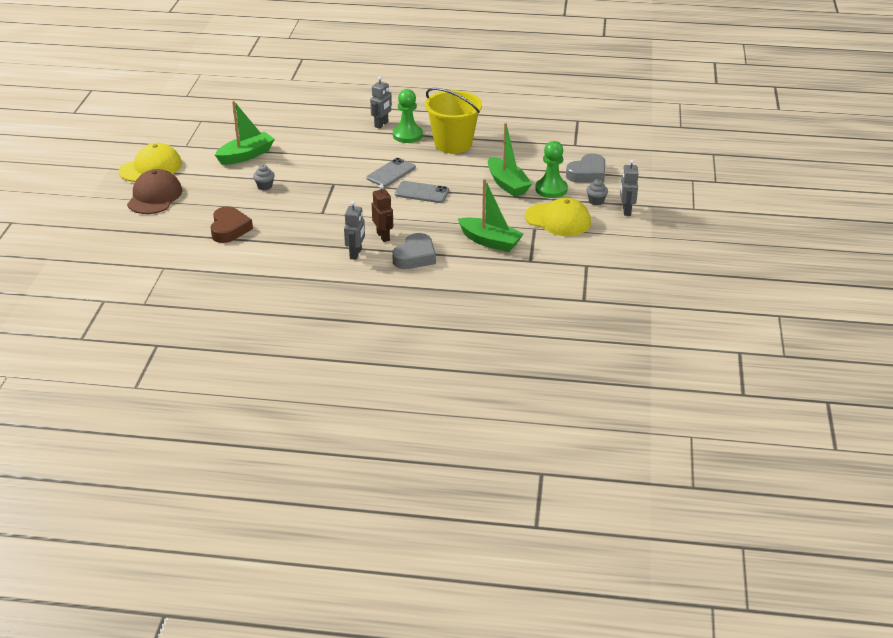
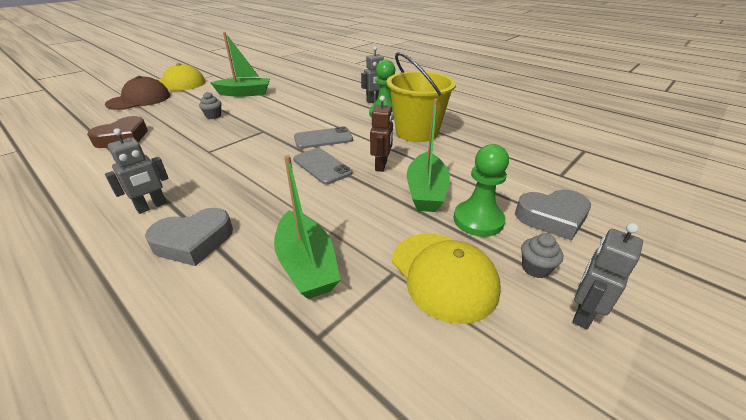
camera: 35 degrees right, 0 degrees up
brown robot [372,184,393,242] -> brown robot moved to [370,96,393,172]

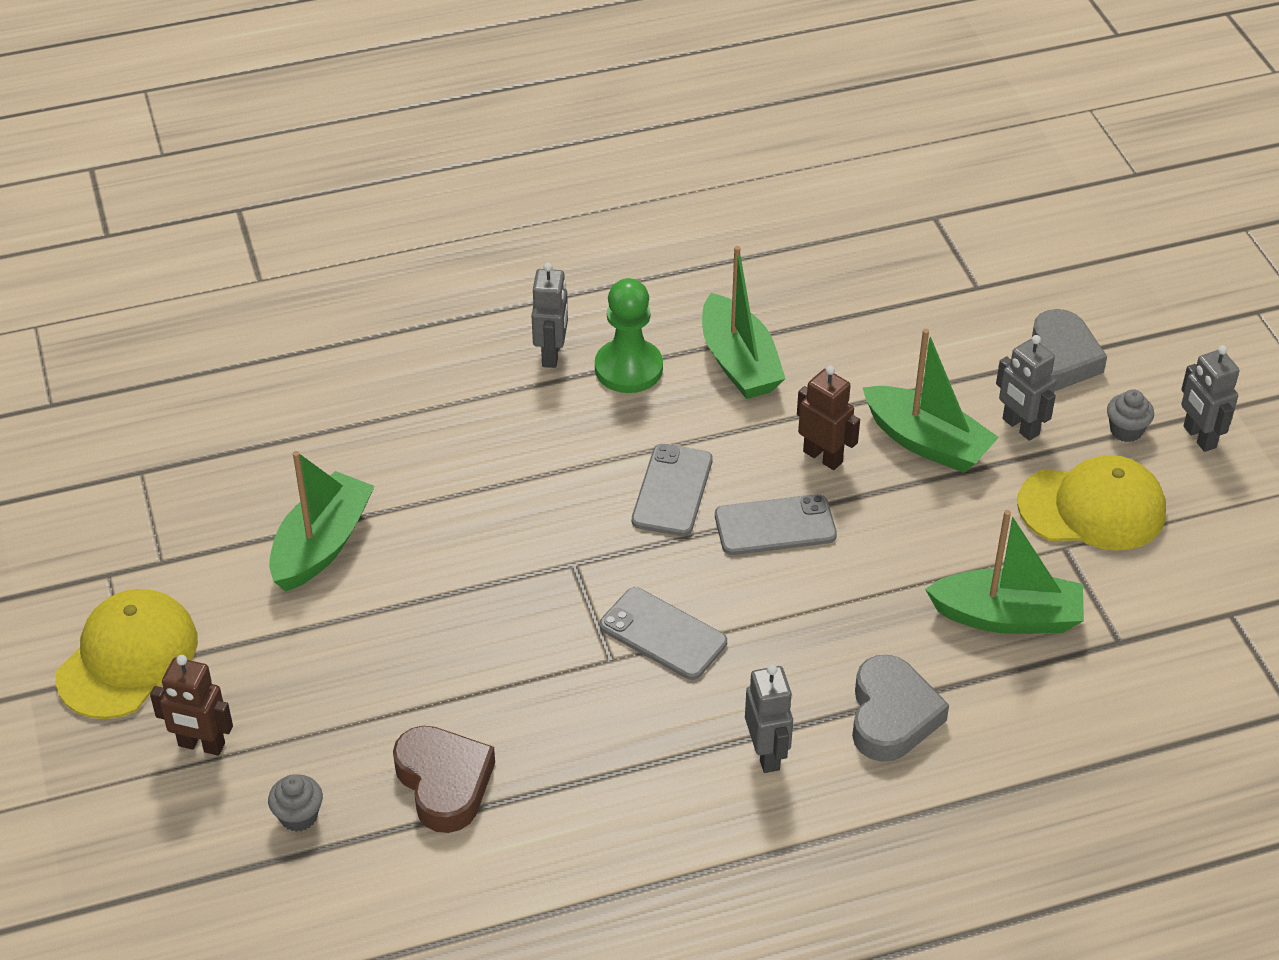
camera: 60 degrees left, 10 degrees up
brown cap [105,76,170,110] -> brown robot [150,655,233,756]
grey cupcake [199,92,222,119] -> grey cupcake moved to [268,774,323,832]
yellow bucket [387,52,456,142] -> green boat [702,246,786,399]
green pawn [454,144,509,237] -> grey robot [996,335,1056,441]
none -> grey phone [600,587,727,680]

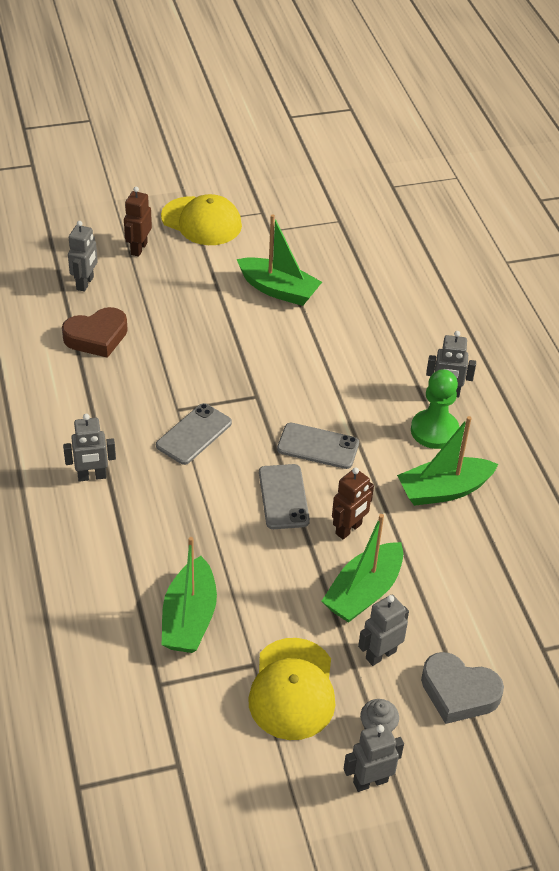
camera: 90 degrees right, 0 degrees up
grey cupcake [268,774,323,832] -> grey robot [68,221,98,292]
grey heart [852,655,949,762] -> none

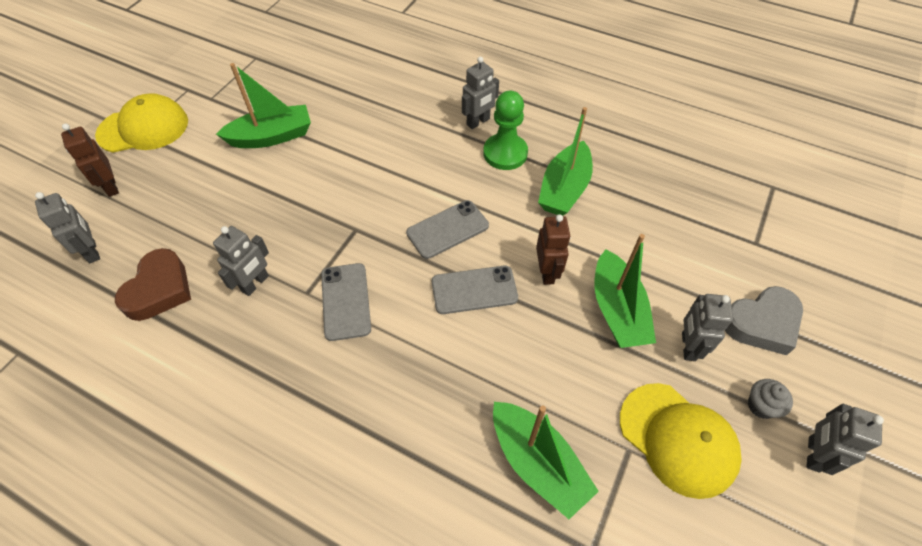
camera: 45 degrees left, 10 degrees up
grey robot [63,414,116,482] -> grey robot moved to [213,226,269,296]
grey phone [259,464,310,529] -> grey phone turned 45 degrees counterclockwise [432,266,518,314]

